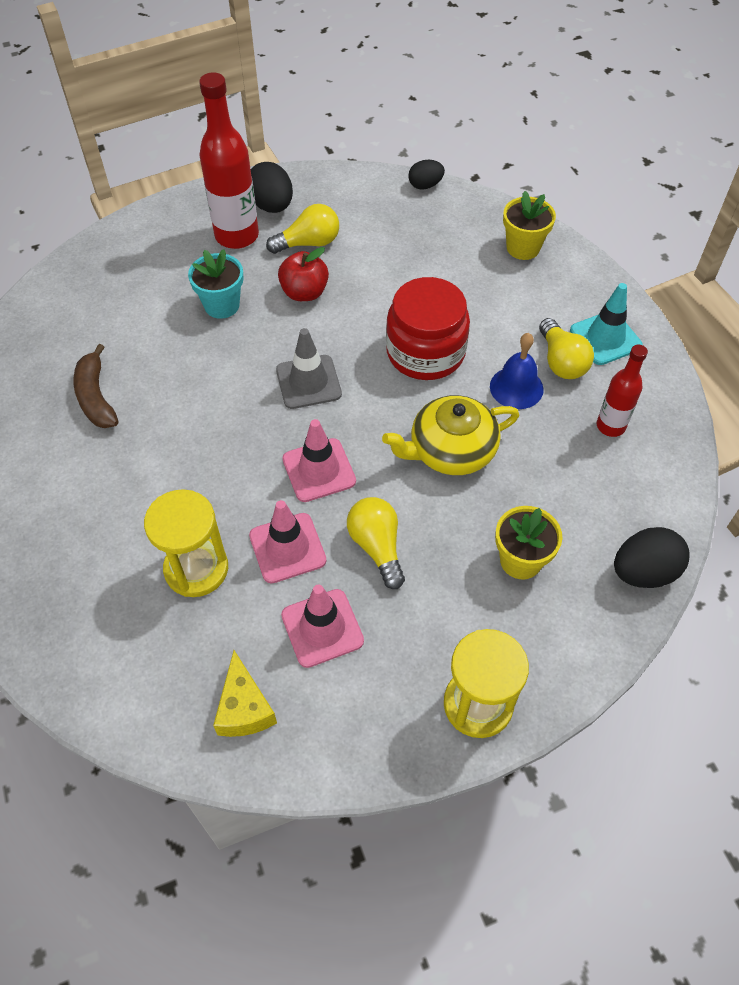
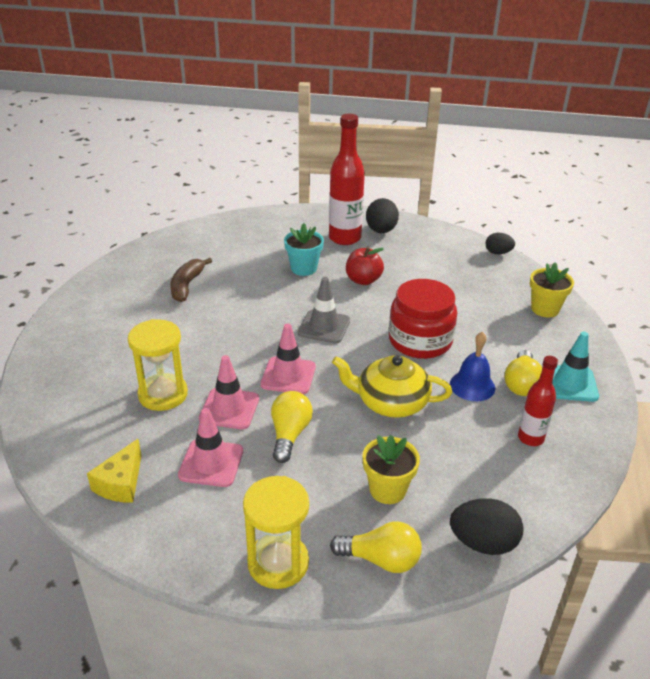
camera: 30 degrees right, 20 degrees down
yellow light bulb [266,204,339,254] -> yellow light bulb moved to [330,521,422,573]

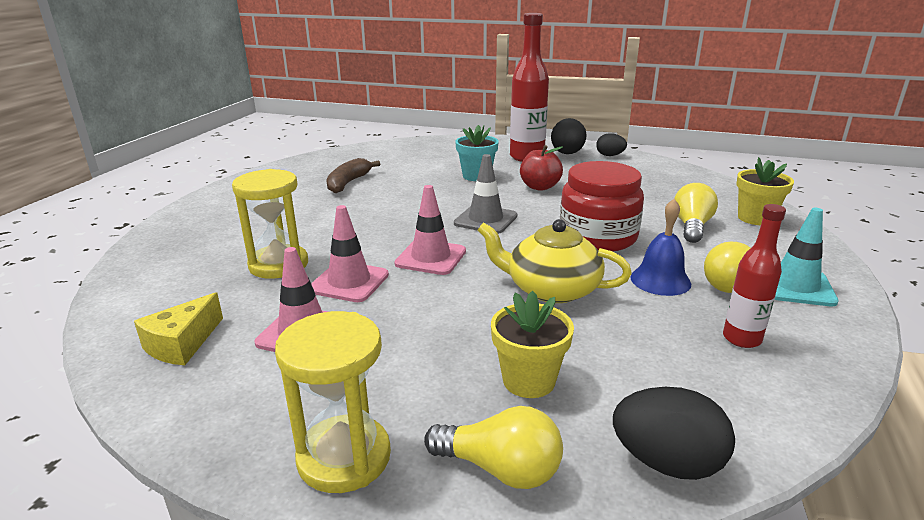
camera: 10 degrees right, 10 degrees down
yellow light bulb [271,391,313,463] -> yellow light bulb moved to [674,183,718,243]
black egg [486,233,515,254] -> black egg moved to [596,133,627,156]

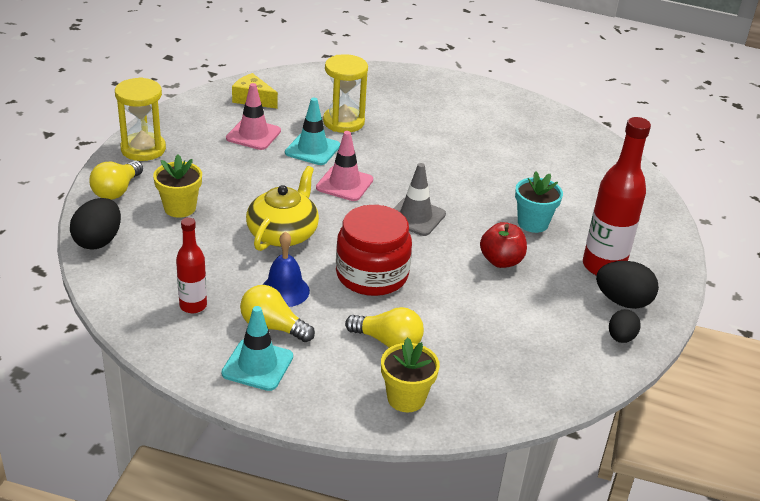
camera: 90 degrees right, 10 degrees up
pink traffic cone [311,205,389,302] -> turquoise traffic cone [285,98,340,165]
brown banana [326,158,380,193] -> none

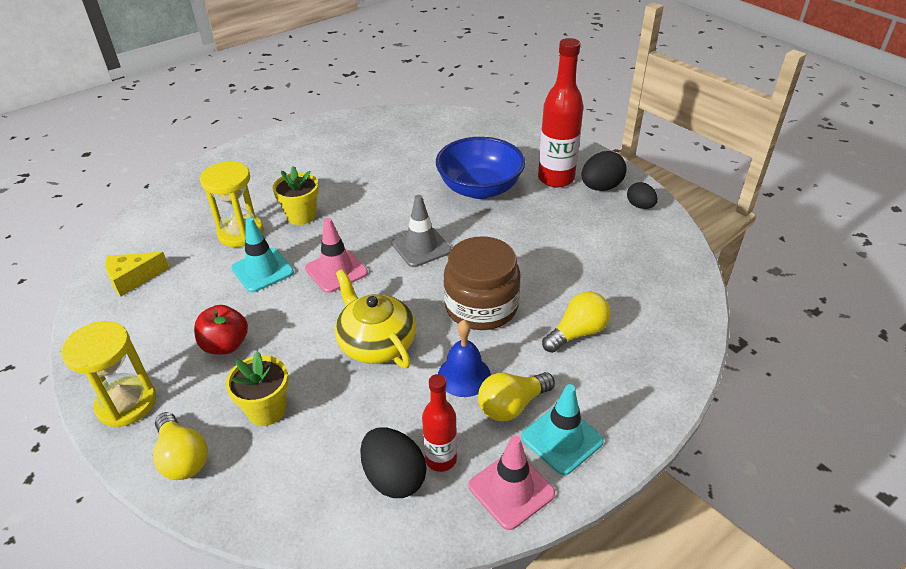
camera: 55 degrees left, 5 degrees up
black egg [70,198,121,250] -> black egg moved to [360,427,427,498]
pink traffic cone [226,83,281,150] -> pink traffic cone moved to [469,435,555,530]
red jar [336,205,412,296] -> brown jar [443,237,521,330]
yellow flower pot [381,337,440,412] -> yellow flower pot moved to [273,166,319,225]
red apple [480,222,527,268] -> red apple moved to [194,305,248,355]
turquoise flower pot [515,171,563,233] -> blue bowl [436,137,525,199]

